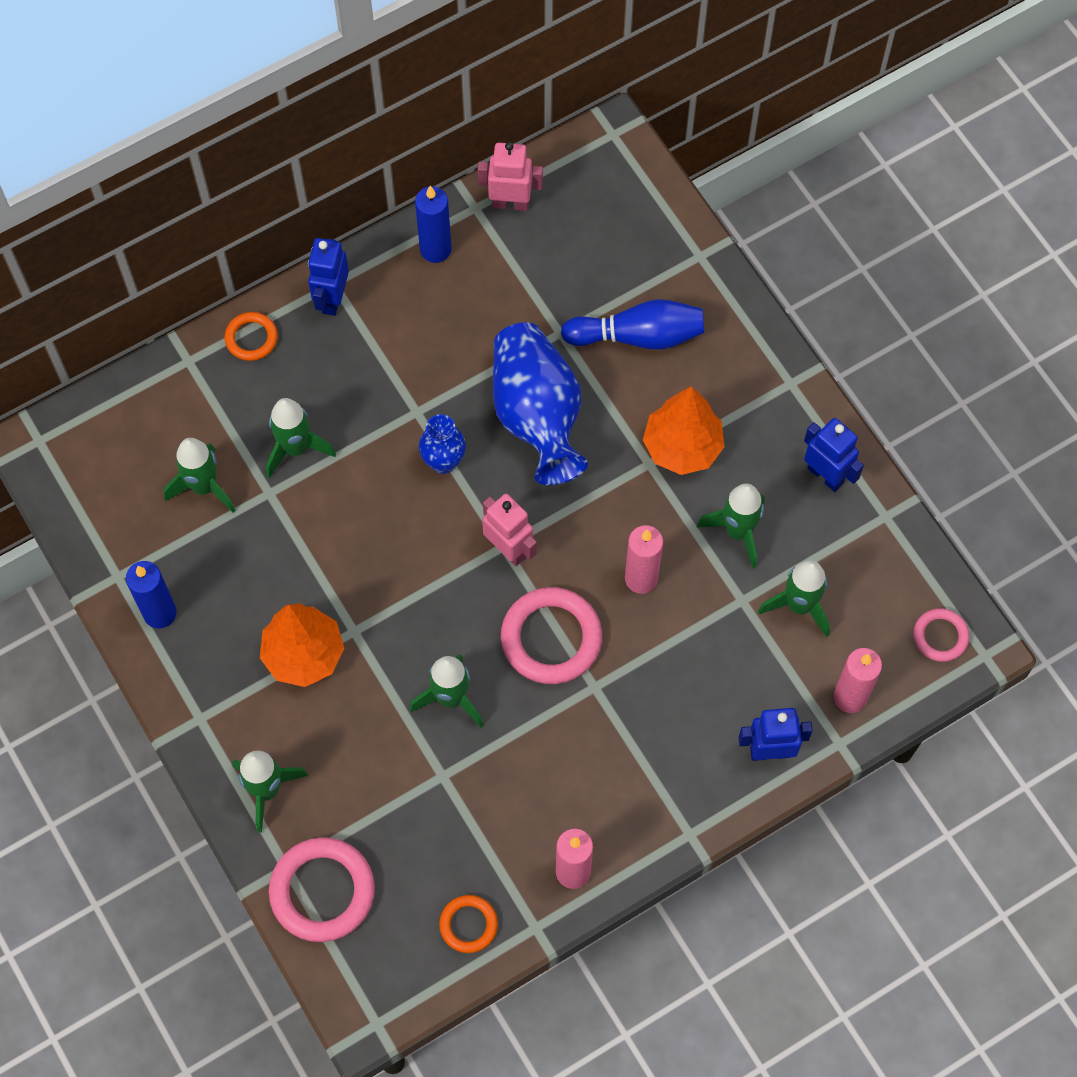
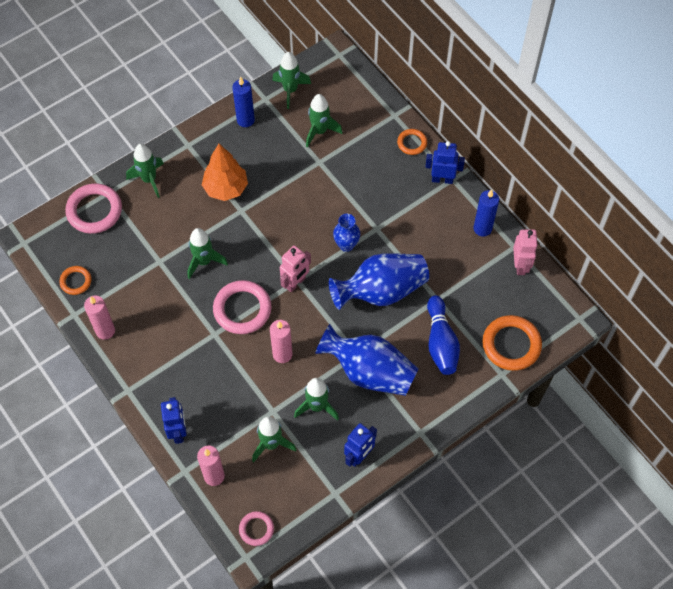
camera: 85 degrees right, 5 degrees down
green rocket [266,398,336,478] -> green rocket moved to [272,52,311,109]
orange tree [643,386,725,475] -> blue vase [315,324,418,396]
none -> orange ring [482,315,542,371]

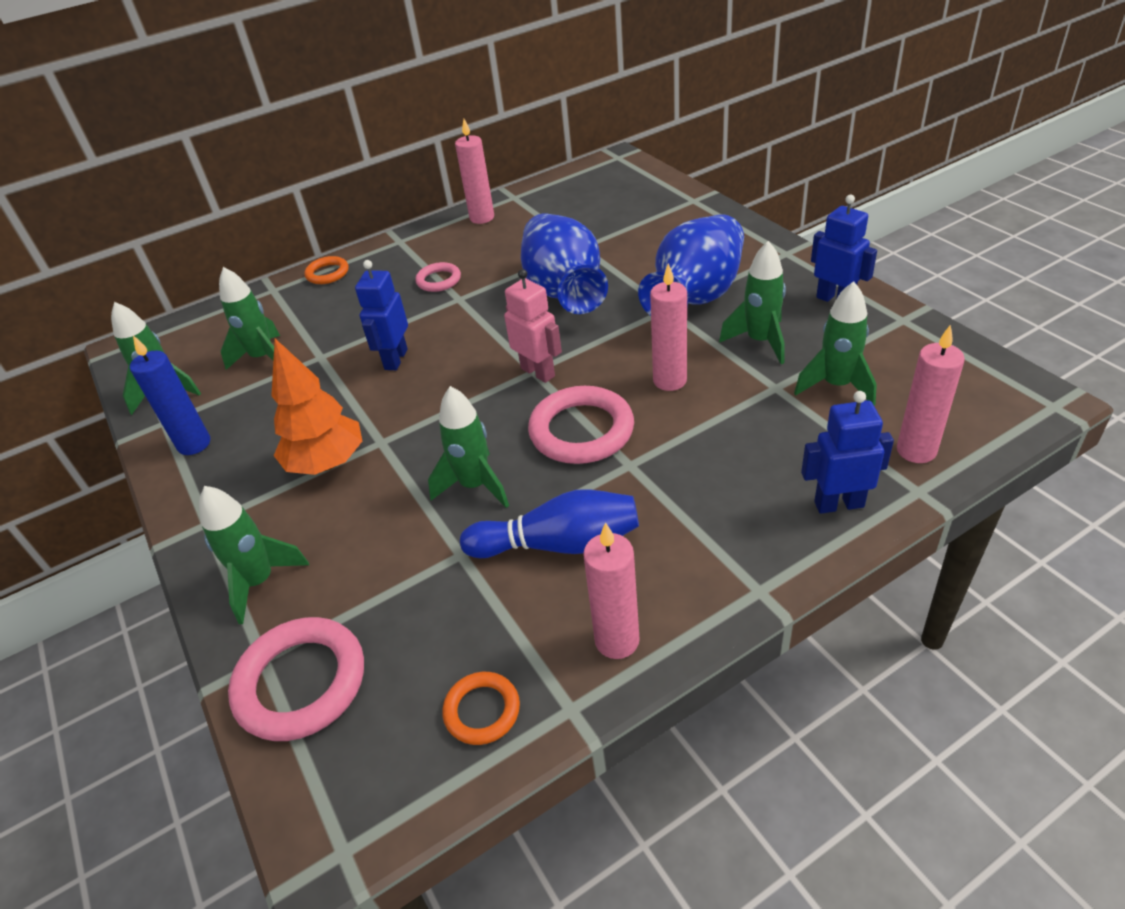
camera: 80 degrees left, 20 degrees down
pink ring [239,511,274,546] -> pink ring moved to [415,262,461,292]
blue vase [333,214,360,252] -> none
blue robot [425,141,465,184] -> blue robot moved to [355,260,408,370]
blue bowling pin [427,295,460,375] -> blue bowling pin moved to [460,489,639,558]
blue candle [473,189,499,237] -> pink candle [455,119,494,224]
orange ring [482,315,542,371] -> none
pink robot [513,230,538,275] -> none

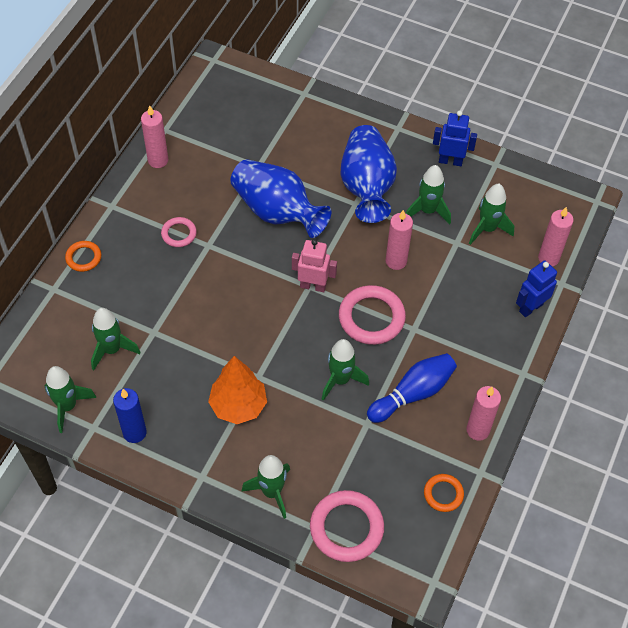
camera: 40 degrees left, 15 degrees up
blue robot [355,260,408,370] -> none

